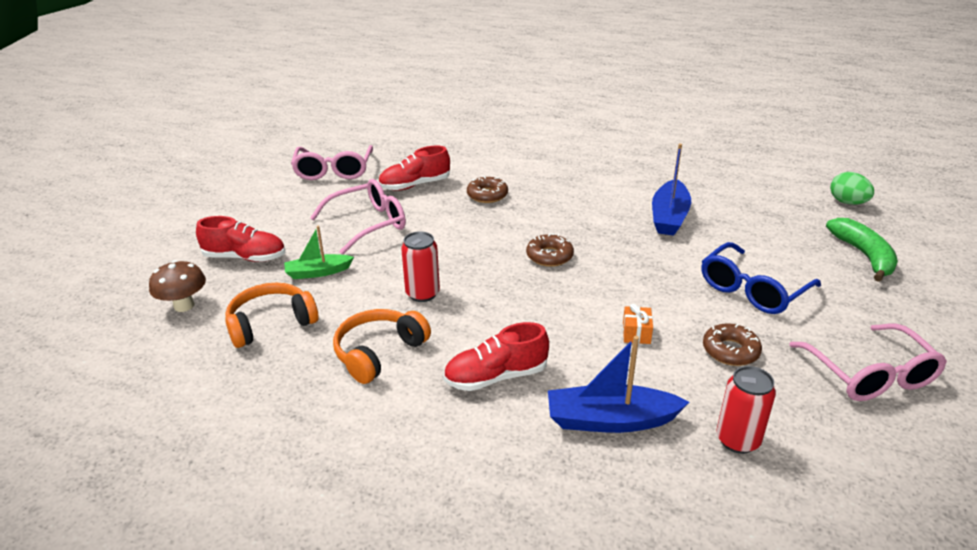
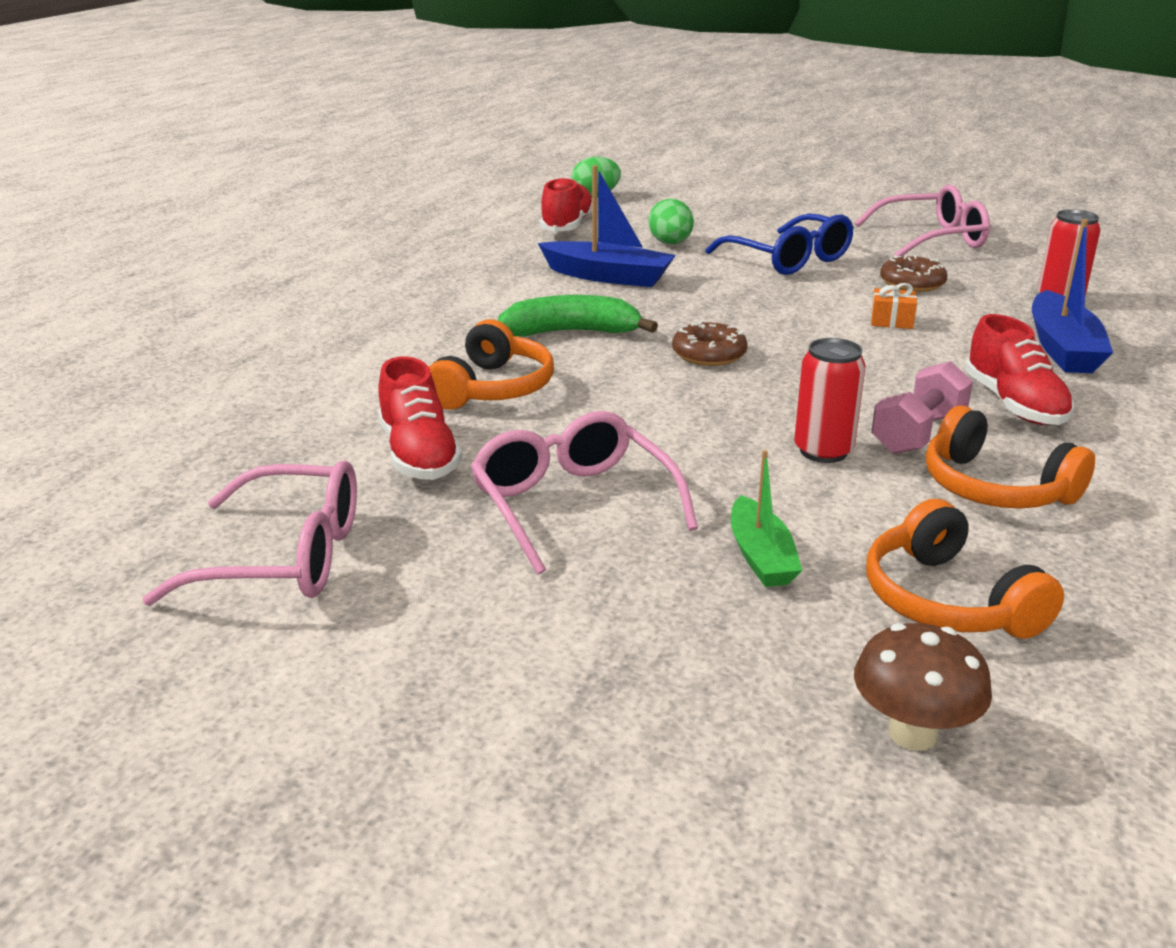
camera: 85 degrees left, 5 degrees down
red shoe [196,216,285,262] -> red shoe moved to [540,177,592,232]
brown donut [467,176,508,203] -> orange headphones [429,319,554,410]
green banana [826,218,898,282] -> green banana moved to [498,295,658,337]
none -> green egg [649,199,694,244]
none -> pink dumbbell [871,361,973,454]

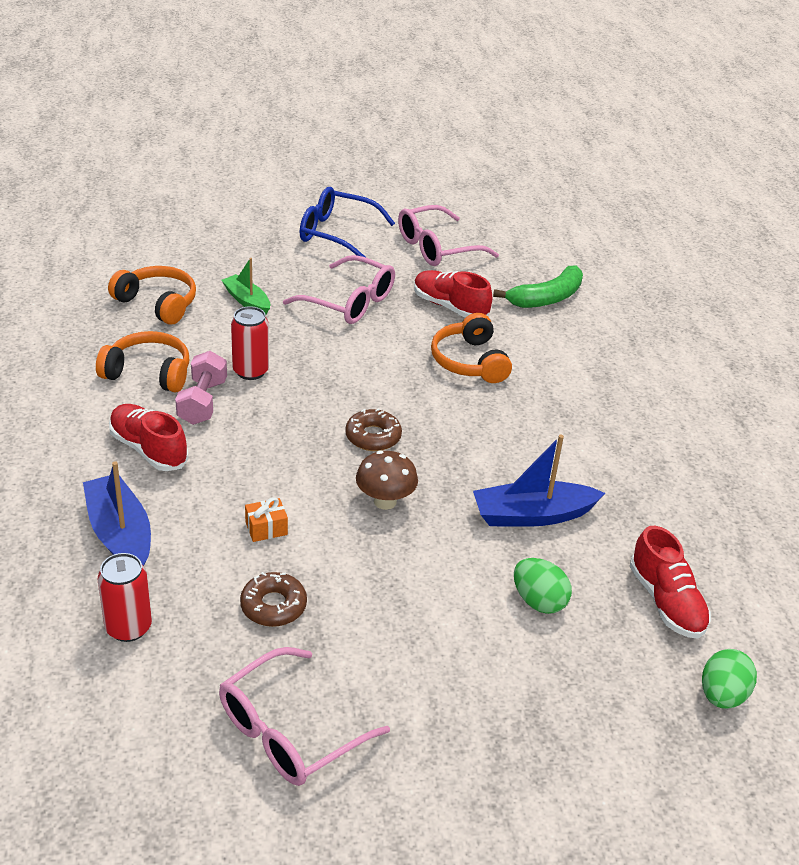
camera: 145 degrees right, 10 degrees up
green banana [498,295,658,337] -> green banana moved to [493,265,583,308]
blue glasses [705,213,854,275] -> blue glasses moved to [300,187,395,258]
brown mushroom [854,623,992,751] -> brown mushroom moved to [356,450,418,510]

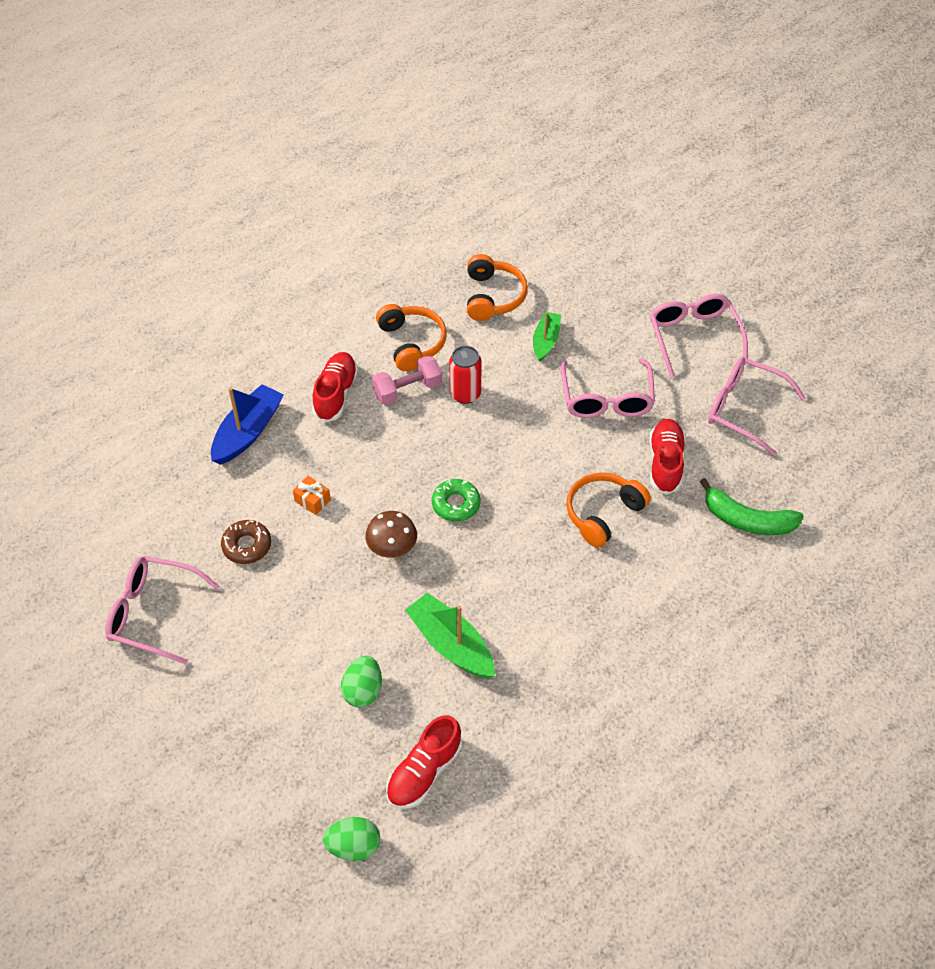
camera: 60 degrees right, 15 degrees up
red can [98,553,152,642] -> none
blue glasses [300,187,395,258] -> pink glasses [650,294,748,378]
brown donut [345,408,402,451] -> green donut [432,479,480,522]
blue boat [473,435,605,527] -> green boat [405,593,495,678]

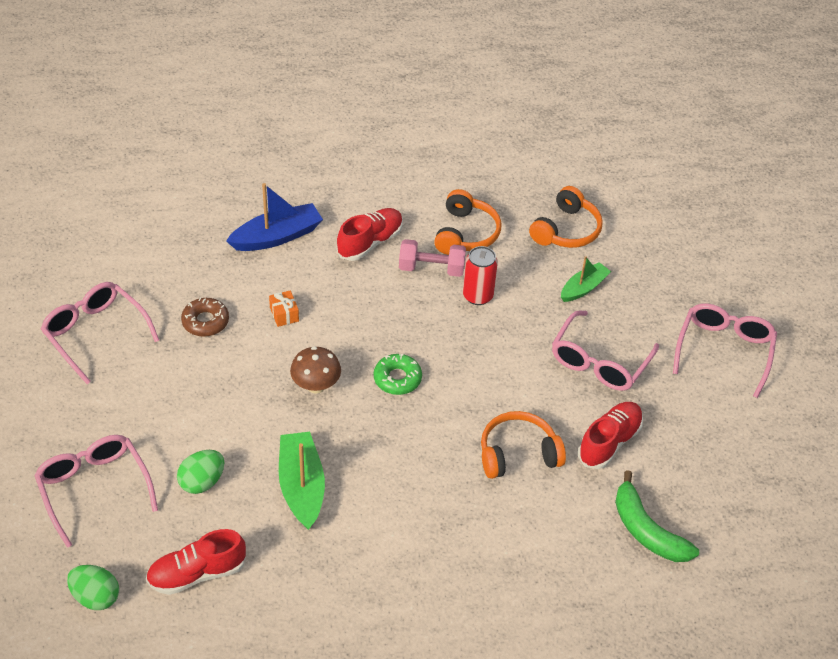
camera: 30 degrees right, 5 degrees down
pink glasses [708,357,806,456] -> pink glasses moved to [34,435,158,548]

